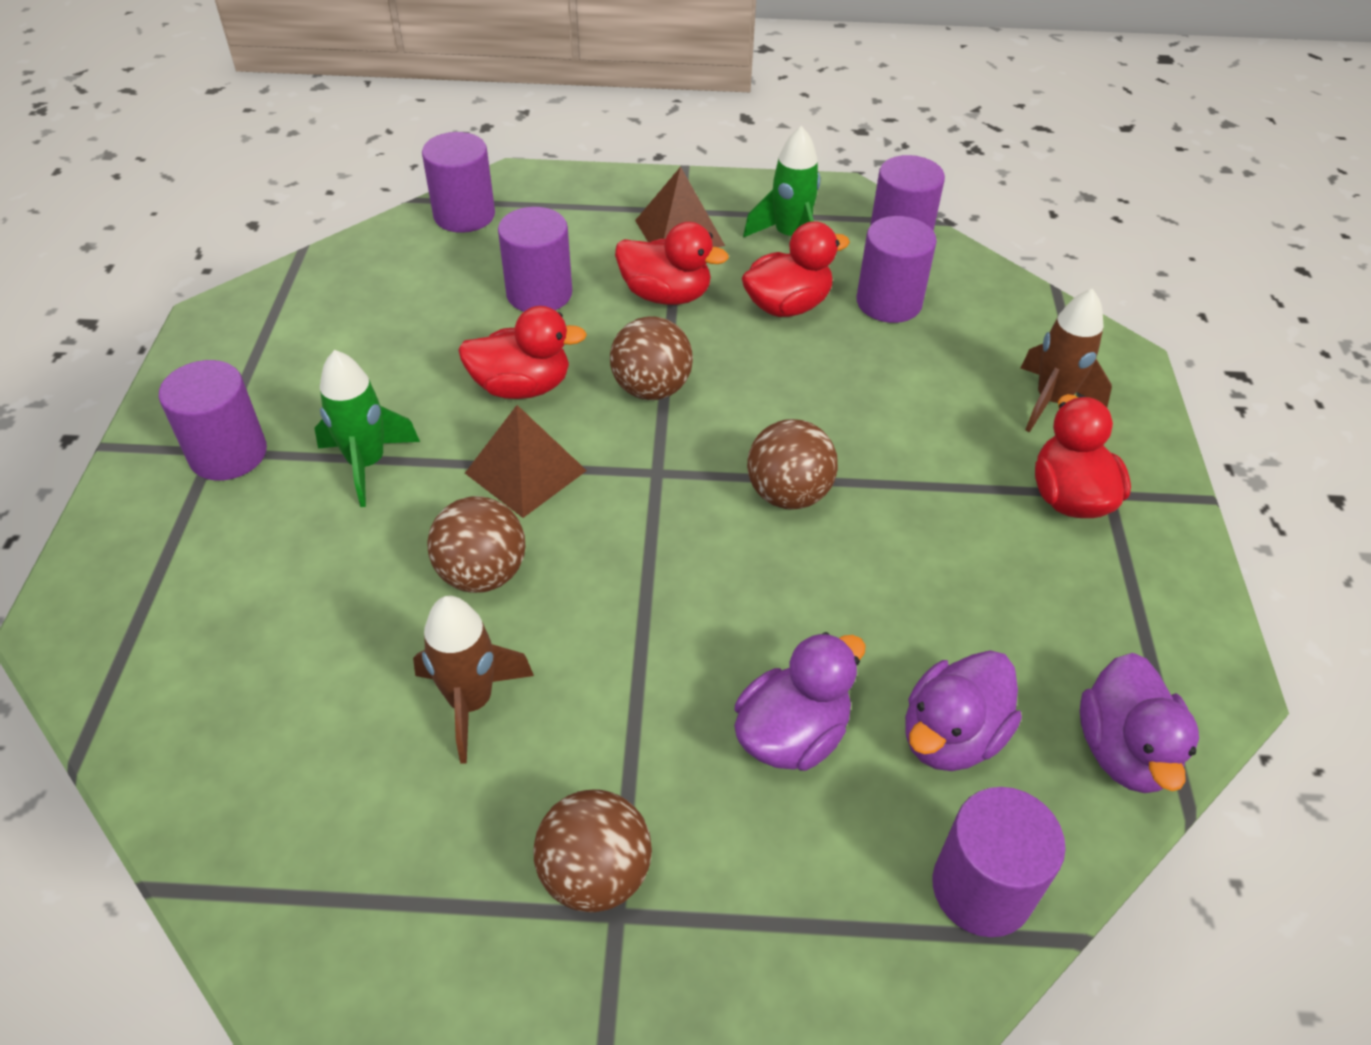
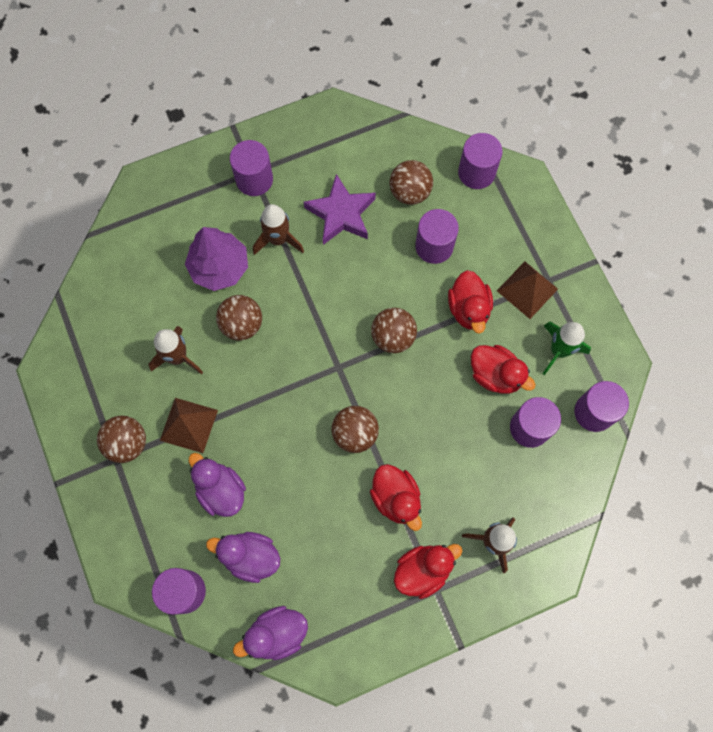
camera: 65 degrees right, 25 degrees up
green rocket [314,350,420,507] -> brown rocket [253,204,304,255]
red duck [458,306,587,399] -> red duck moved to [370,464,422,531]
brown pyramid [465,405,587,518] -> brown pyramid moved to [160,398,218,453]
purple duck [734,632,866,771] -> purple duck turned 150 degrees counterclockwise [189,453,246,517]
none -> purple tree [185,227,248,291]
none -> purple star [304,174,376,245]
none -> brown ball [390,160,433,205]

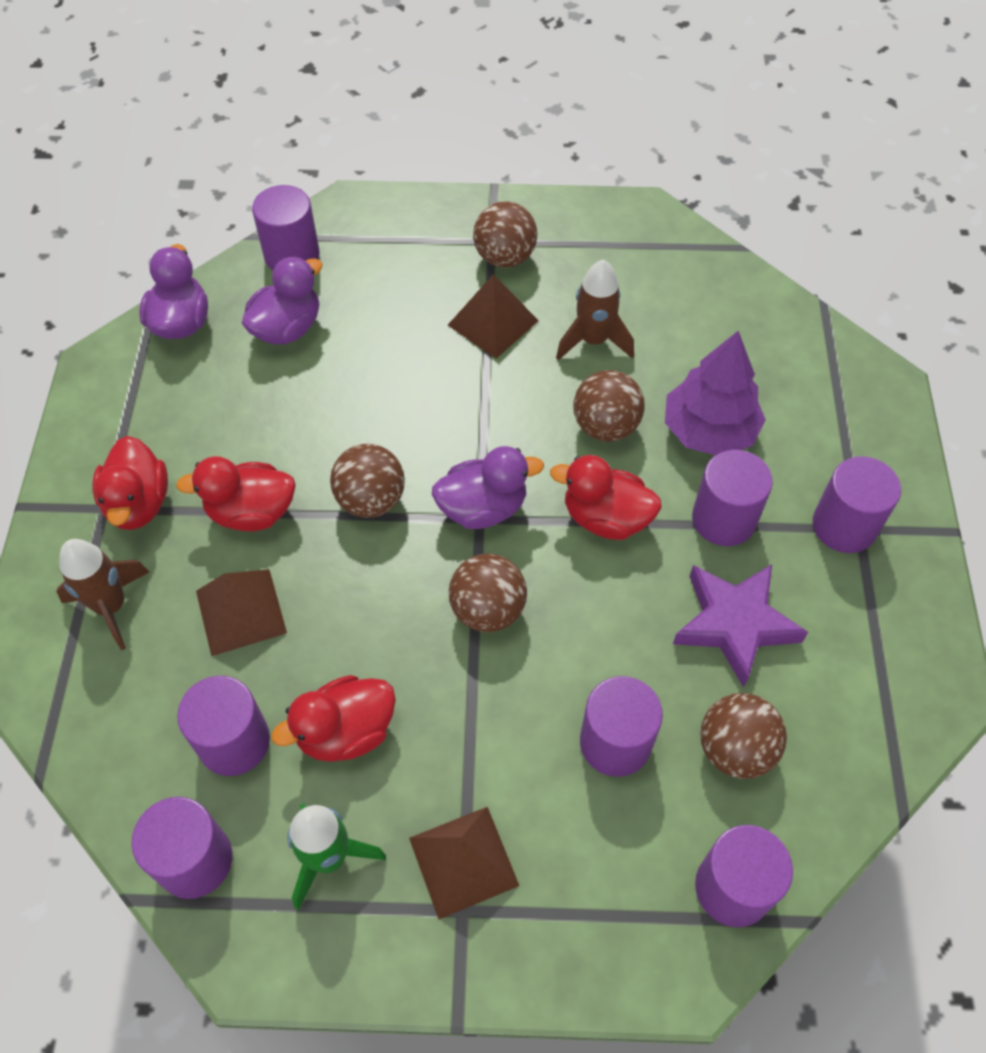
camera: 115 degrees right, 15 degrees down
purple duck [189,453,246,517] -> purple duck moved to [432,446,544,529]
brown rocket [253,204,304,255] -> purple cylinder [692,450,773,546]
red duck [448,270,493,334] -> red duck moved to [550,455,662,540]
none -> brown pyramid [196,569,287,656]

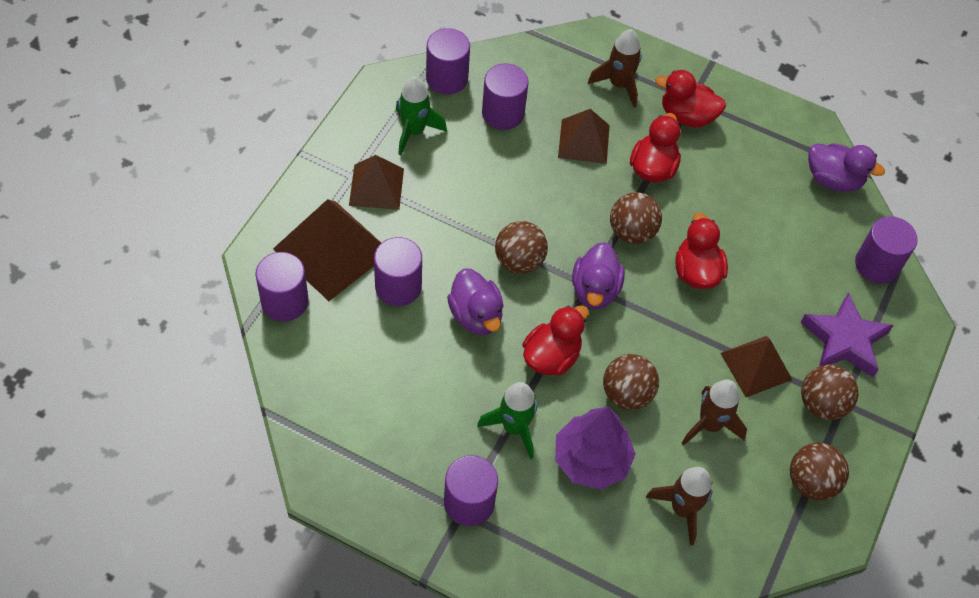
camera: 110 degrees right, 0 degrees up
purple duck [242,256,323,345] -> purple duck moved to [447,268,503,335]
red duck [271,675,396,762] -> red duck moved to [675,212,728,289]
purple star [673,564,808,688] -> purple star moved to [800,292,894,377]
purple cylinder [692,450,773,546] -> green rocket [477,382,537,459]
brown ball [700,693,787,779] -> brown ball moved to [790,442,849,500]
none -> brown pyramid [273,199,381,301]
none -> brown rocket [646,467,713,546]

